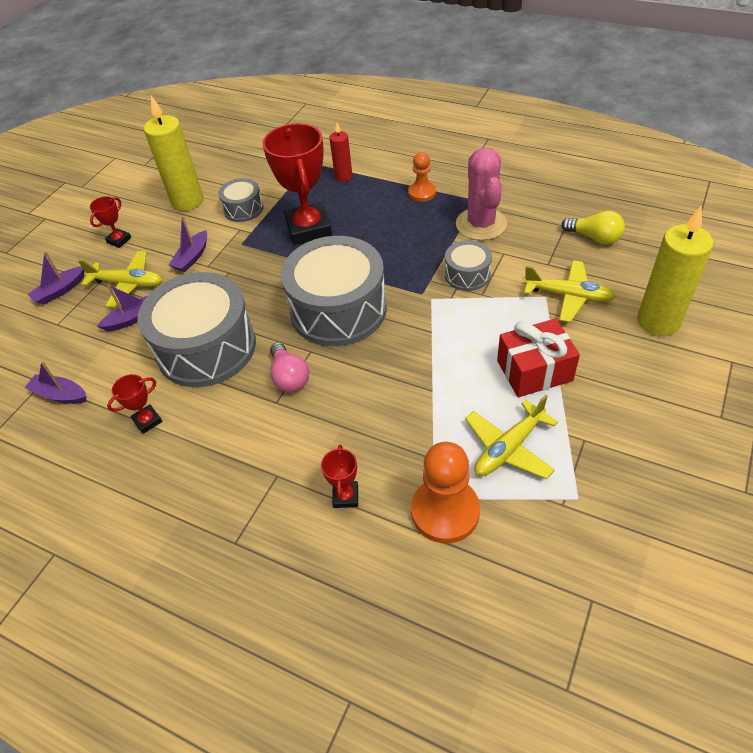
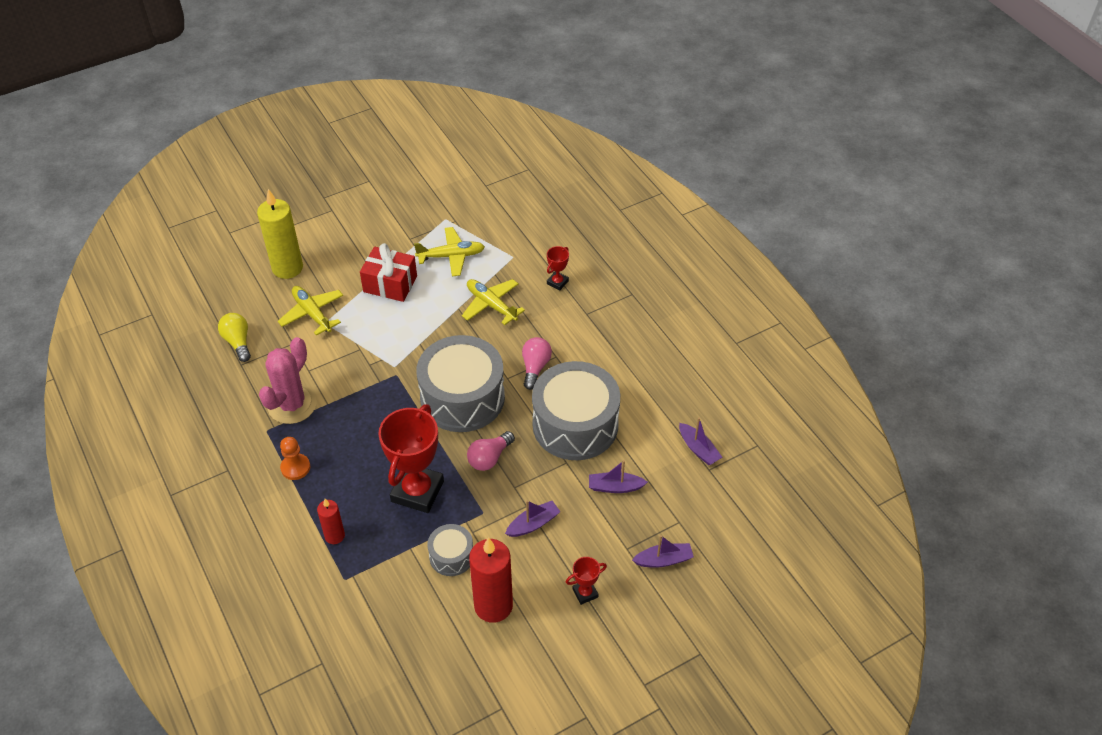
camera: 150 degrees left, 0 degrees up
yellow plane [78,251,162,308] -> yellow plane moved to [462,279,525,325]
red trophy [107,374,162,434] -> none
yellow candle [144,96,204,211] -> red candle [469,538,513,623]
orange pawn [411,442,480,543] -> none
grey drum [445,240,492,291] -> none
none -> pink light bulb [467,431,515,471]

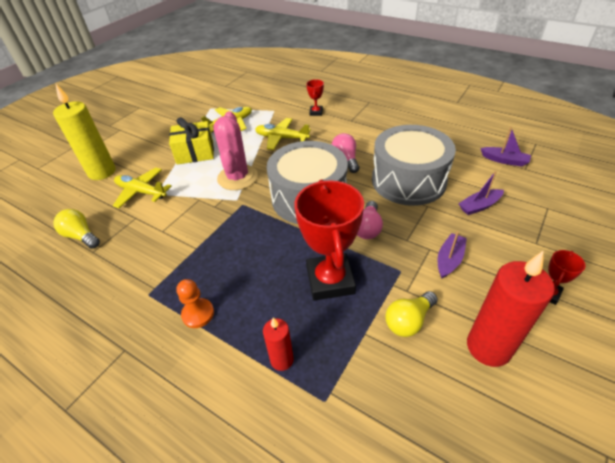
camera: 25 degrees left, 5 degrees down
pink cactus [259,337,317,424] -> pink cactus moved to [213,111,258,190]
red gift [360,243,417,302] -> yellow gift [169,117,214,165]
grey drum [427,524,473,576] -> yellow light bulb [386,291,438,337]
purple boat [632,535,694,568] -> none

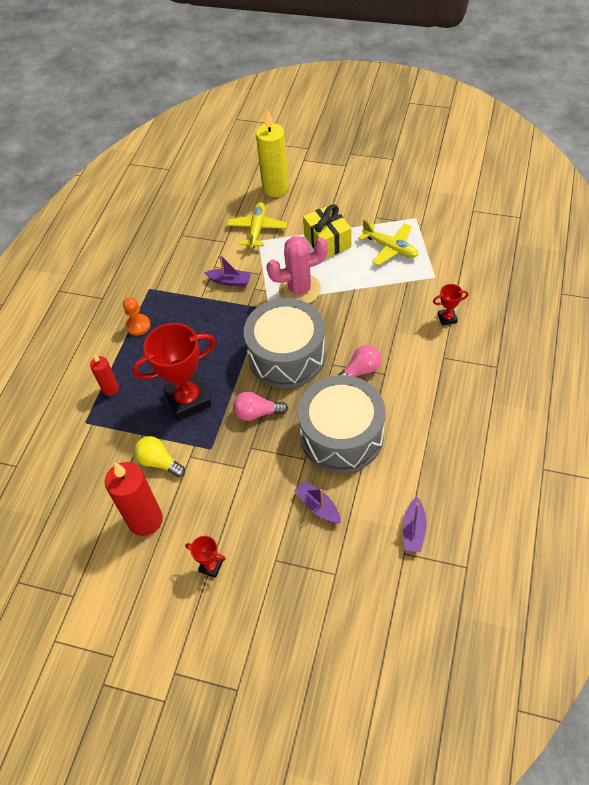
camera: 75 degrees right, 10 degrees up
yellow light bulb [54,209,100,249] -> none
yellow plane [255,118,311,150] -> none
purple boat [438,231,467,278] -> purple boat moved to [204,254,251,286]

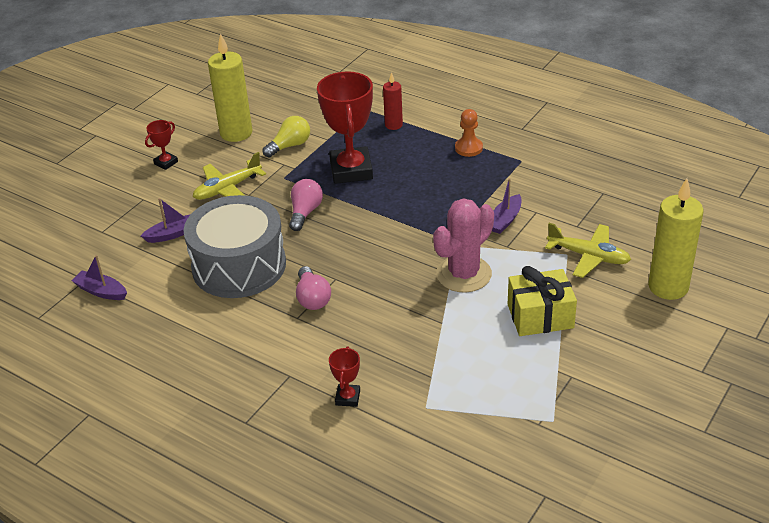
camera: 105 degrees right, 15 degrees down
red candle [105,462,163,536] -> yellow candle [208,33,252,142]
grey drum [244,298,326,388] -> none
pink cactus [266,236,328,304] -> pink cactus turned 45 degrees clockwise [433,198,494,292]
yellow plane [358,220,418,265] -> yellow plane moved to [193,152,266,200]

